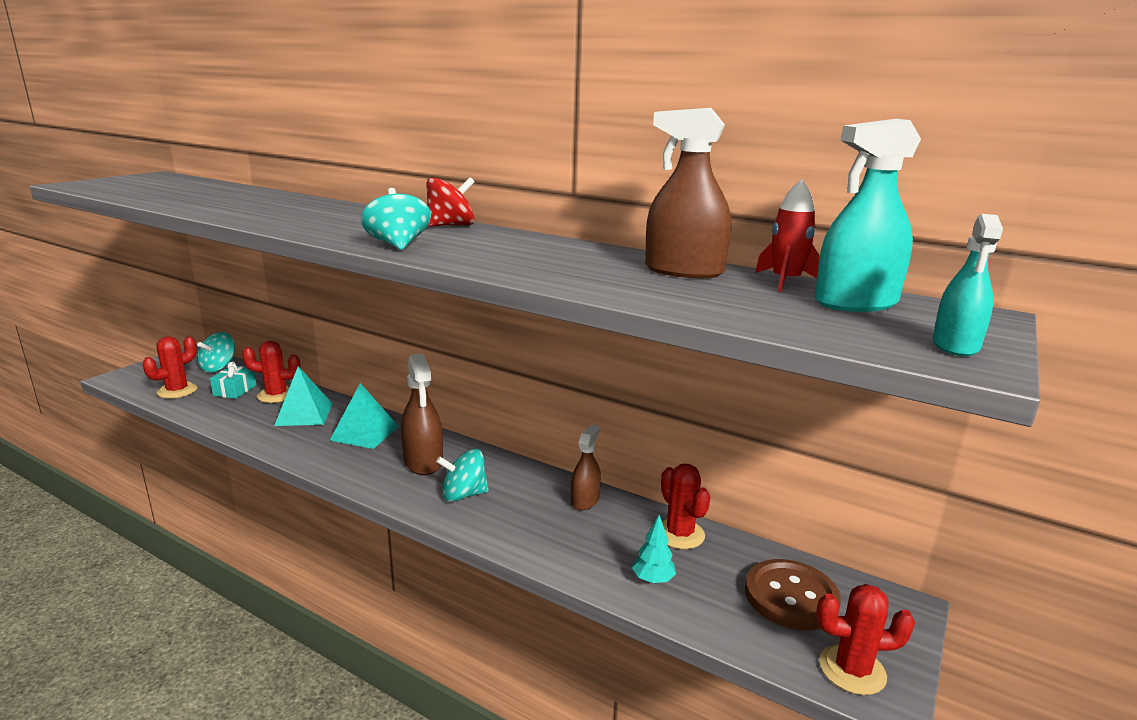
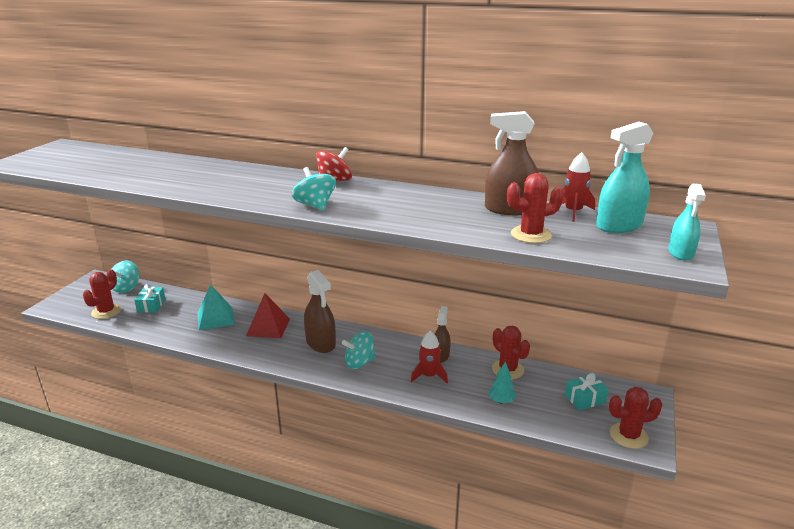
camera: 10 degrees left, 5 degrees up
red cactus [242,341,300,403] -> red cactus moved to [507,173,564,243]
turquoise pyramid [330,383,399,449] -> red pyramid [246,293,290,338]
brown button [745,559,841,630] -> turquoise gift [565,373,608,410]
none -> red rocket [411,331,448,383]

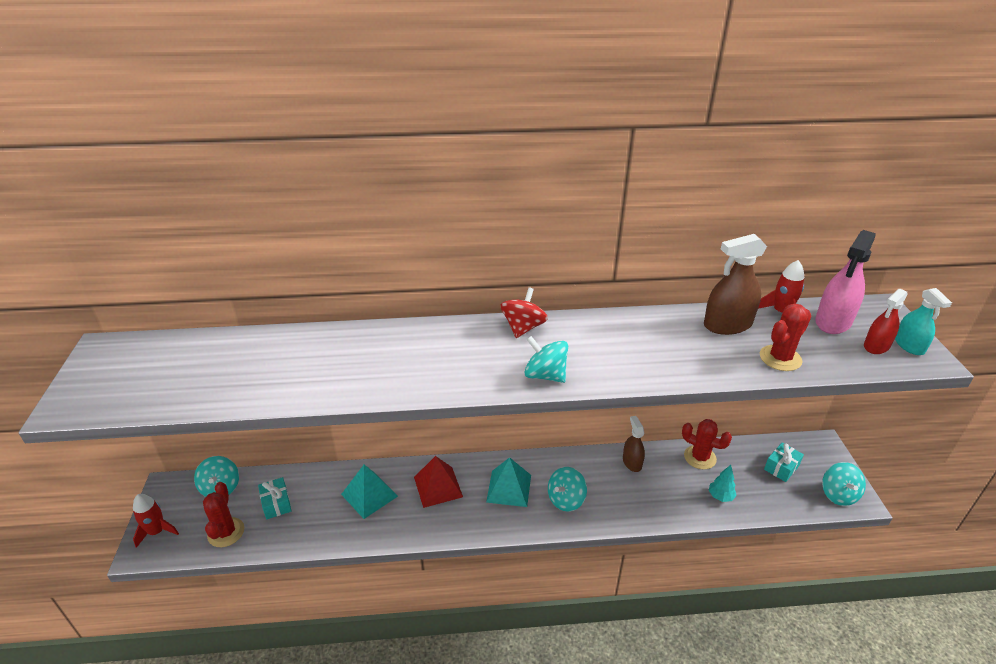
camera: 25 degrees left, 10 degrees up
brown spray bottle [304,270,336,353] -> turquoise pyramid [486,457,531,507]
red rocket [411,331,448,383] -> red rocket moved to [133,494,179,548]
turquoise spray bottle [596,122,653,233] -> pink spray bottle [815,230,876,334]
red cactus [609,387,662,449] -> turquoise spinning top [822,462,866,506]
none -> red spray bottle [864,289,908,354]

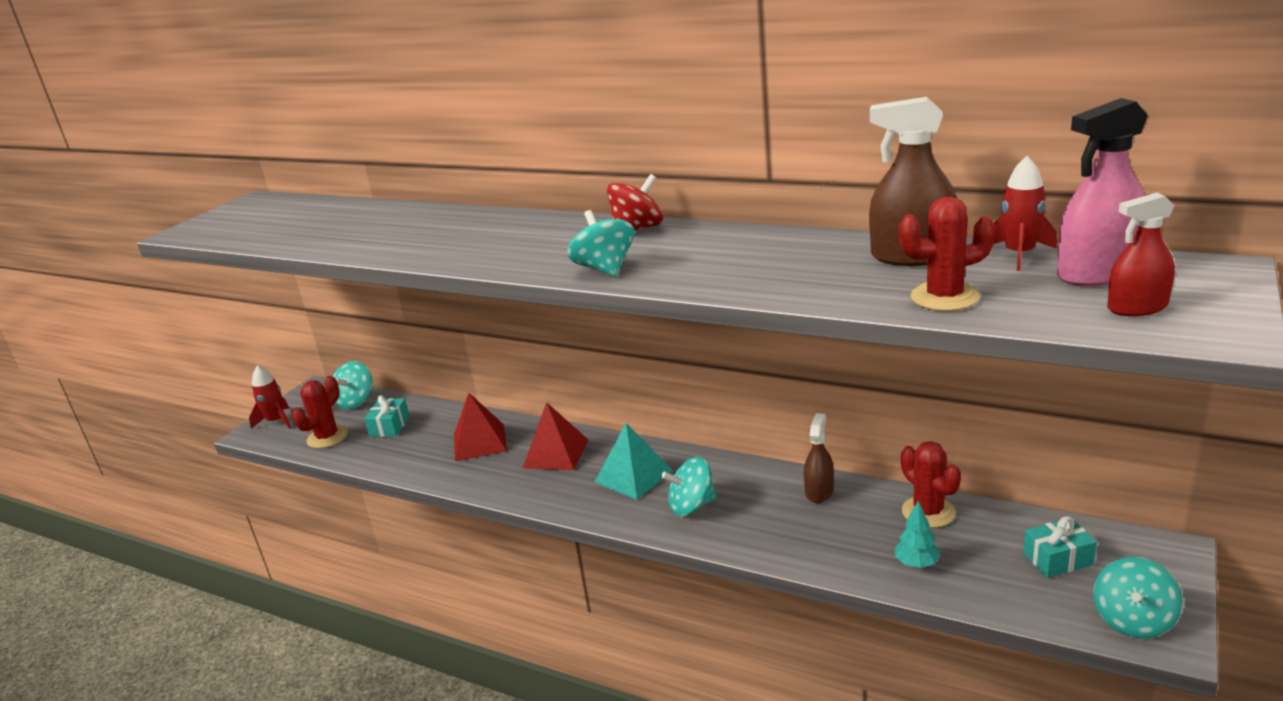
camera: 35 degrees right, 10 degrees down
turquoise pyramid [341,465,398,519] -> red pyramid [454,393,507,461]
turquoise spray bottle [895,288,952,355] -> none

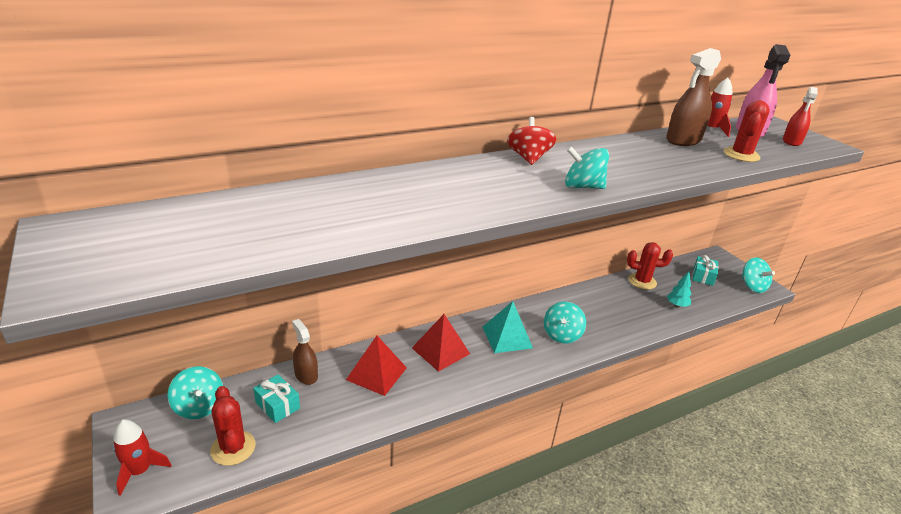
camera: 60 degrees left, 5 degrees up
brown spray bottle [804,413,834,503] -> brown spray bottle moved to [292,319,318,385]

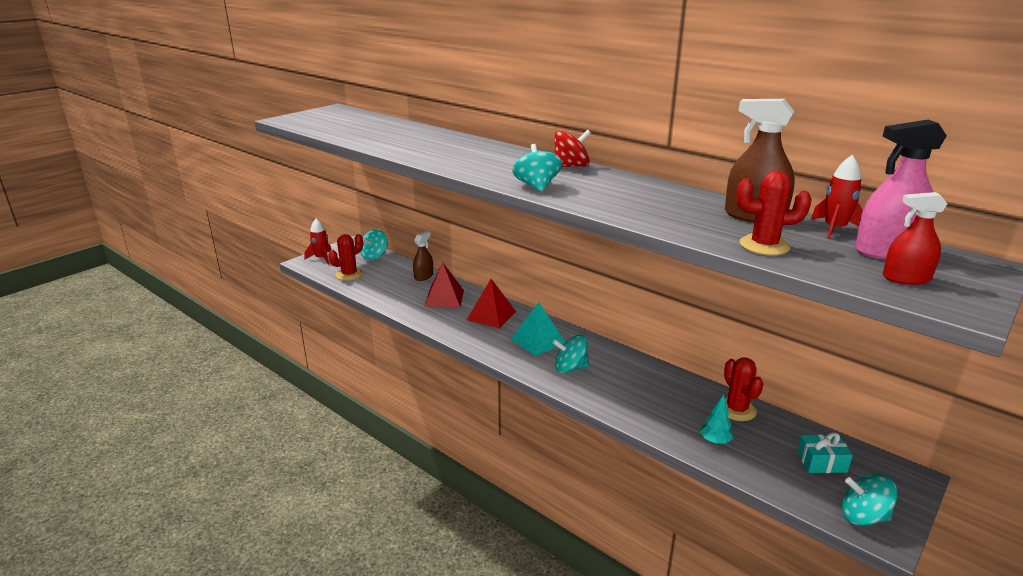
camera: 70 degrees right, 5 degrees down
turquoise gift [253,374,300,423] -> none
turquoise spinning top [742,257,775,293] -> turquoise spinning top turned 60 degrees clockwise [842,474,898,526]

